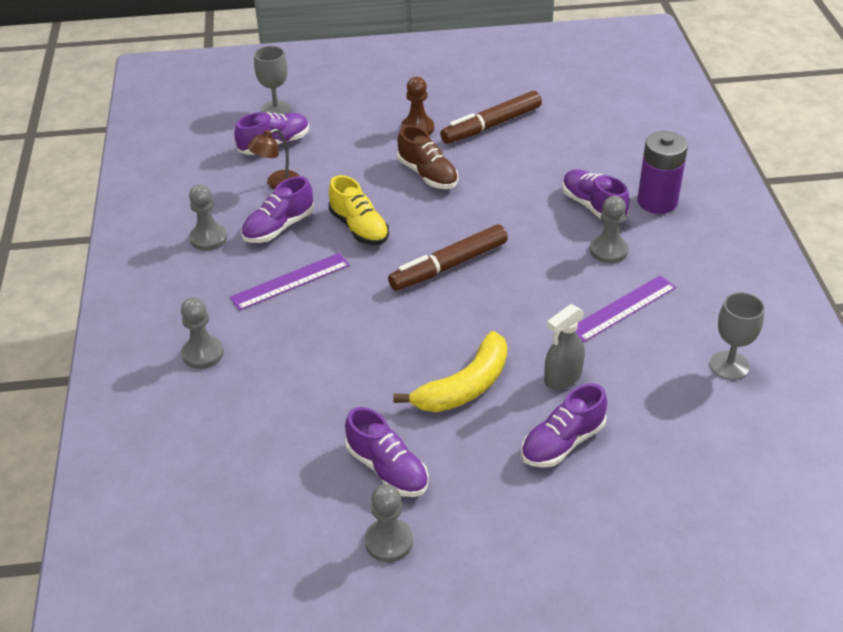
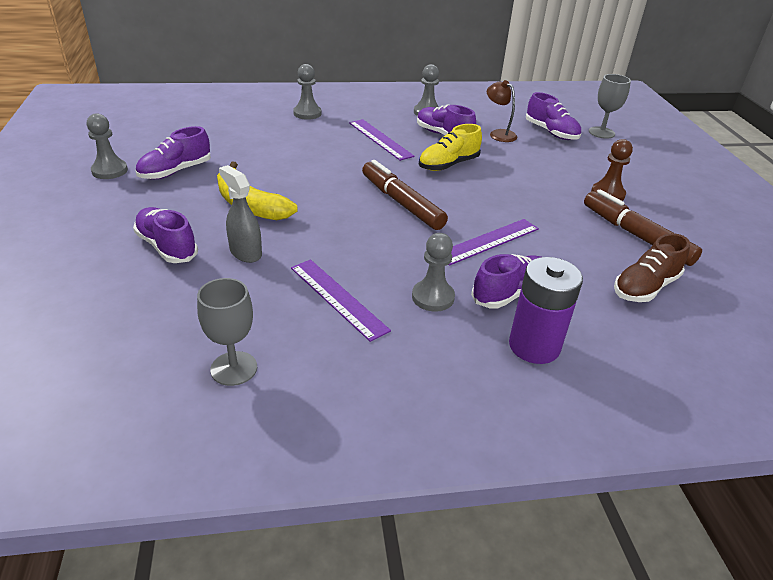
camera: 85 degrees right, 5 degrees down
brown shoe [397,125,458,189] -> brown shoe moved to [614,234,690,302]
none -> purple ruler [449,219,539,266]

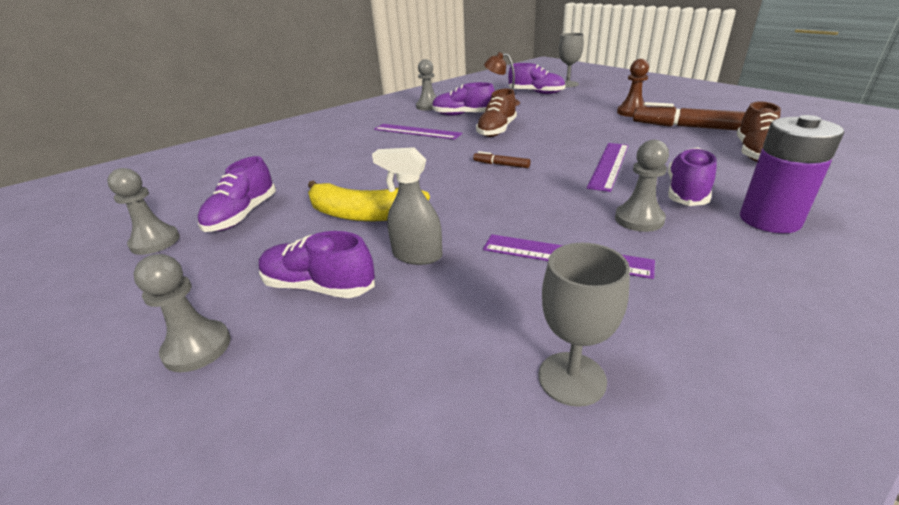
camera: 25 degrees left, 5 degrees down
grey pawn [293,64,322,120] -> grey pawn moved to [133,254,231,372]
brown marker [362,160,448,230] -> brown marker [473,151,531,168], size x0.46
yellow shoe [419,124,482,171] -> brown shoe [476,89,517,137]

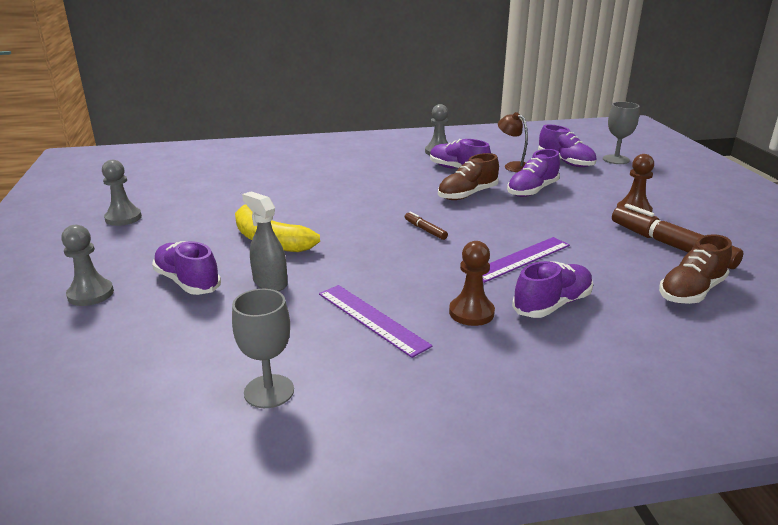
camera: 25 degrees right, 5 degrees down
purple shoe [198,156,276,232] -> purple shoe moved to [507,149,560,197]
purple ruler [374,124,462,140] -> none
grey pawn [615,140,669,232] -> brown pawn [449,241,495,326]
purple battery [740,115,844,233] -> none

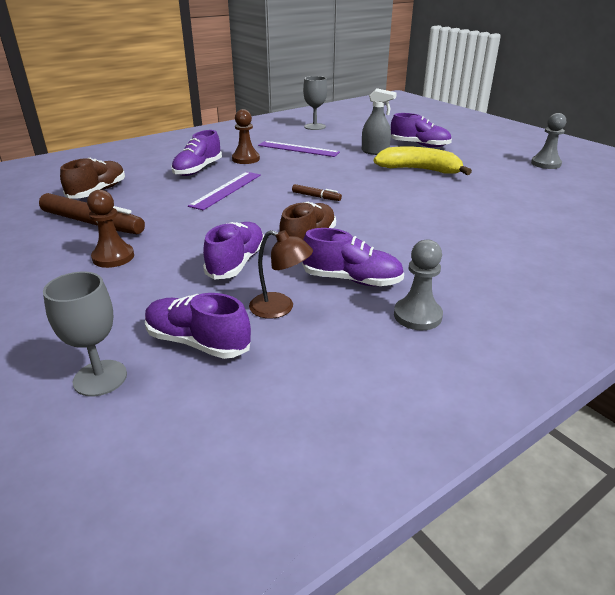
camera: 155 degrees right, 5 degrees up
grey pawn [61,225,114,306] -> none

